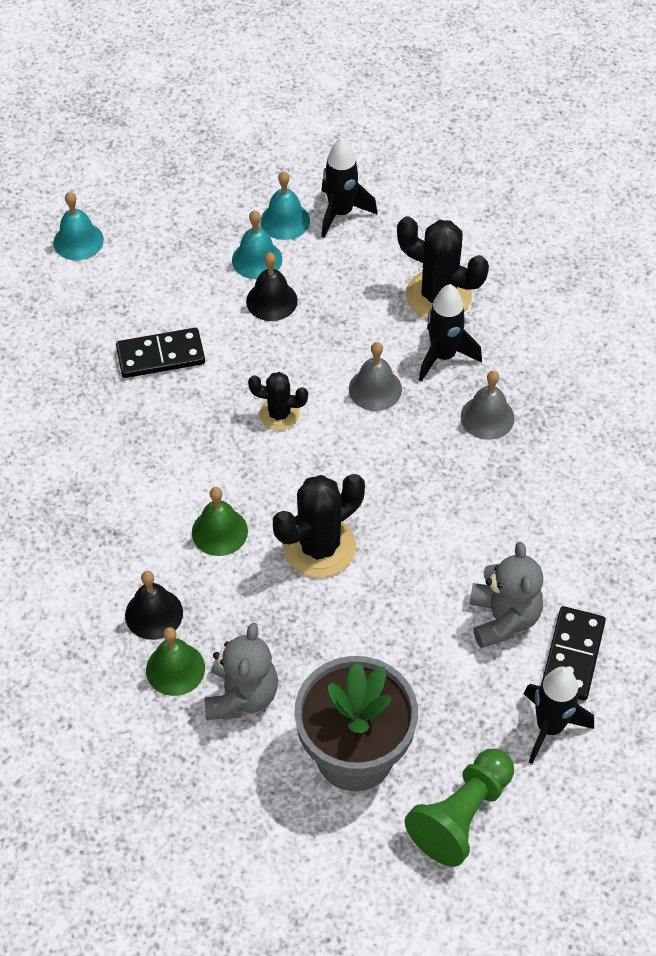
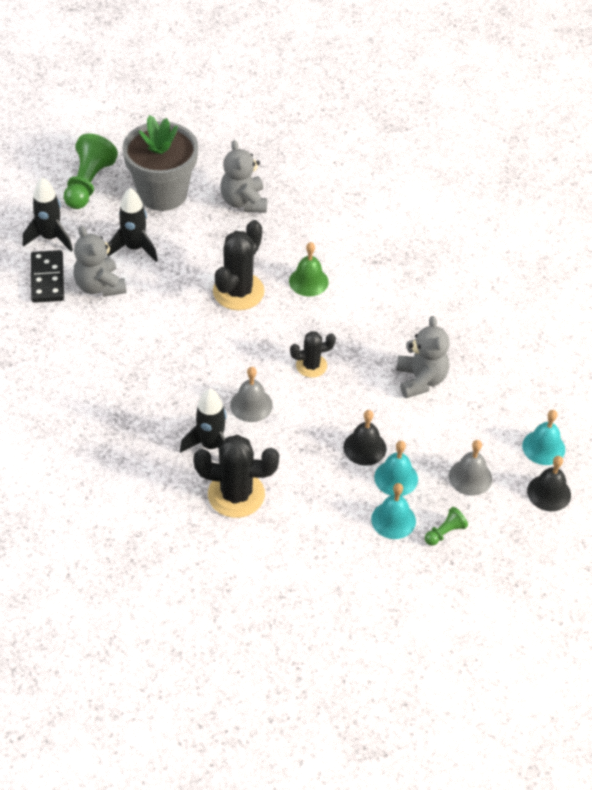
camera: 155 degrees right, 5 degrees down
black domino [116,328,205,378] -> grey teddy bear [396,316,450,398]
black bell [125,571,183,640] -> black bell moved to [527,456,571,511]
green bell [146,627,205,696] -> none
black rocket [321,138,378,238] -> black rocket moved to [107,188,158,262]
grey bell [461,371,515,440] -> grey bell moved to [449,440,492,496]
none -> green pawn [425,507,468,545]

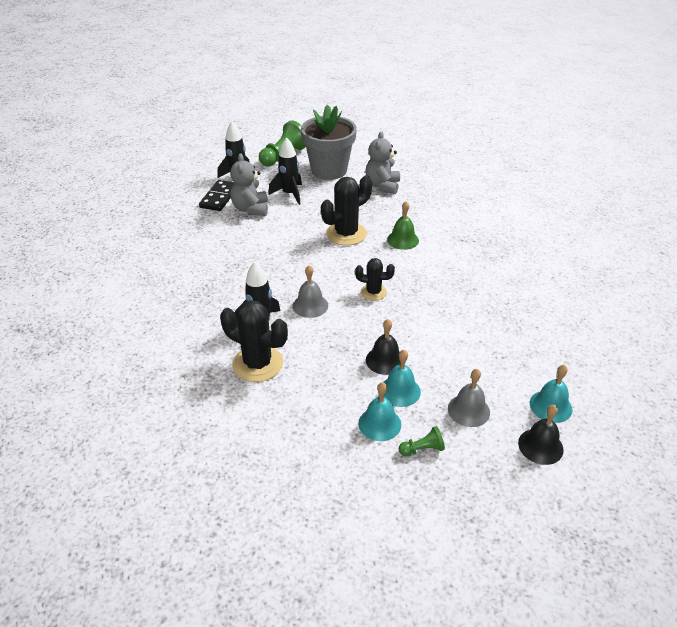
camera: 25 degrees right, 10 degrees down
grey teddy bear [396,316,450,398] -> none

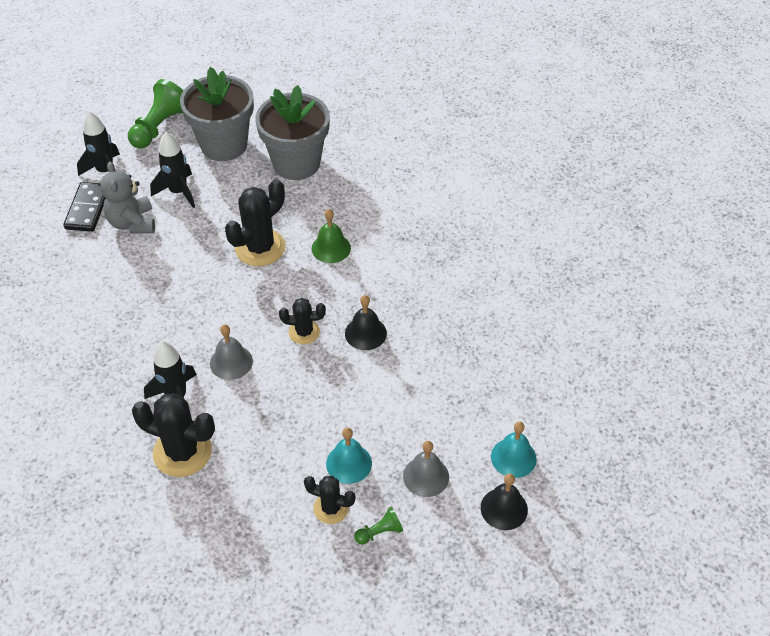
camera: 10 degrees left, 10 degrees up
turquoise bell [358,382,401,441] -> black cactus [304,476,355,524]
grey teddy bear [366,131,400,194] -> grey flower pot [255,85,330,180]
black bell [366,319,400,375] -> black bell moved to [345,295,387,350]

